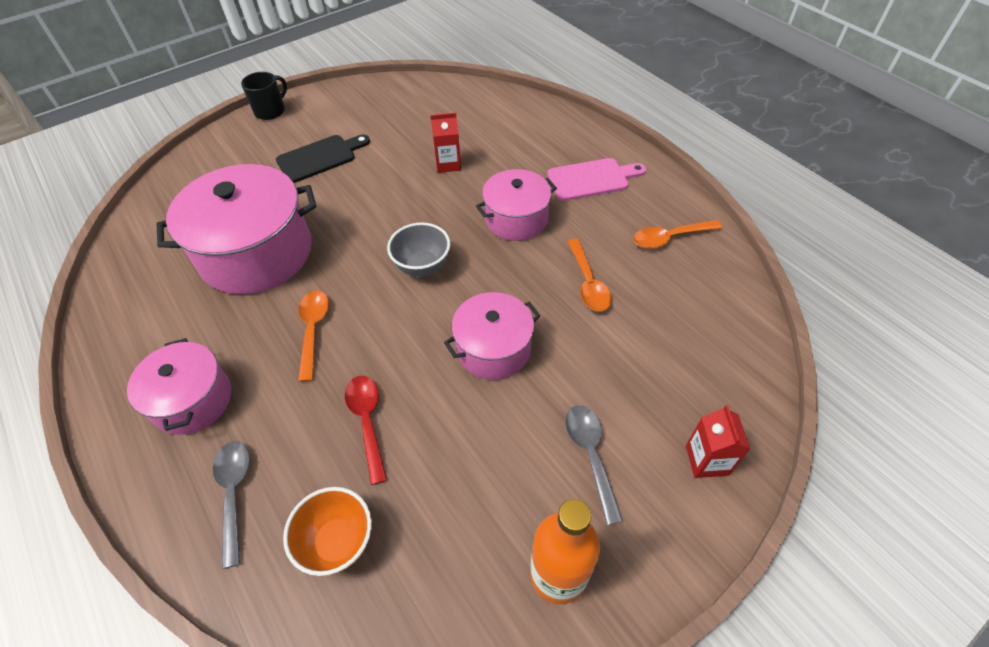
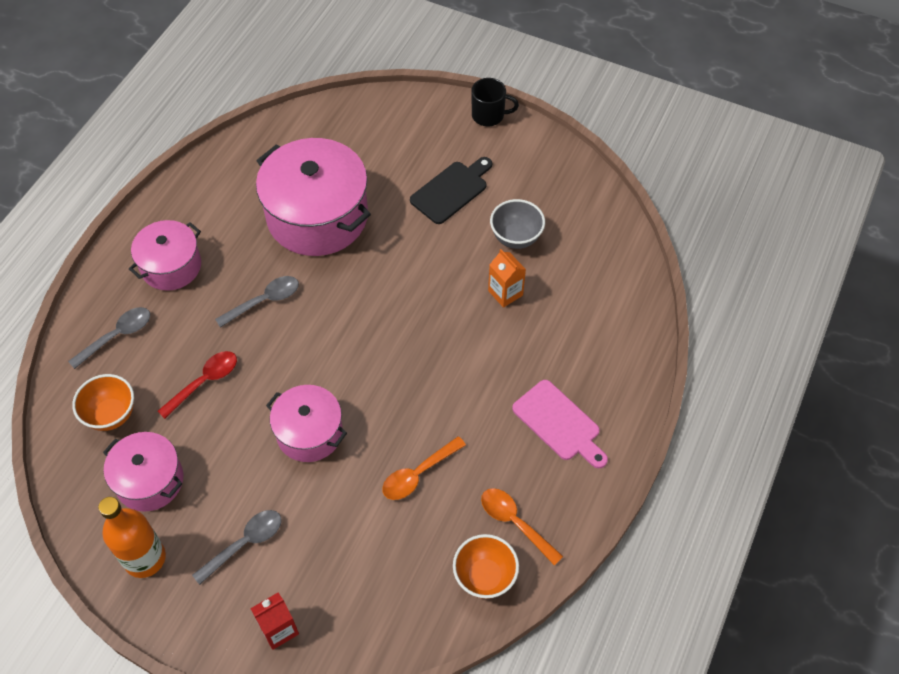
camera: 60 degrees right, 5 degrees up
black cutting board [276,135,370,183] -> black cutting board turned 75 degrees counterclockwise [410,157,492,224]
orange spoon [298,290,329,382] -> grey spoon [215,276,299,328]
grey bowl [387,222,450,277] -> grey bowl moved to [490,199,545,249]
red carton [430,113,461,173] -> orange carton [488,249,526,308]
pink pot [476,169,557,241] -> pink pot moved to [103,432,183,512]
none -> orange bowl [453,534,519,599]

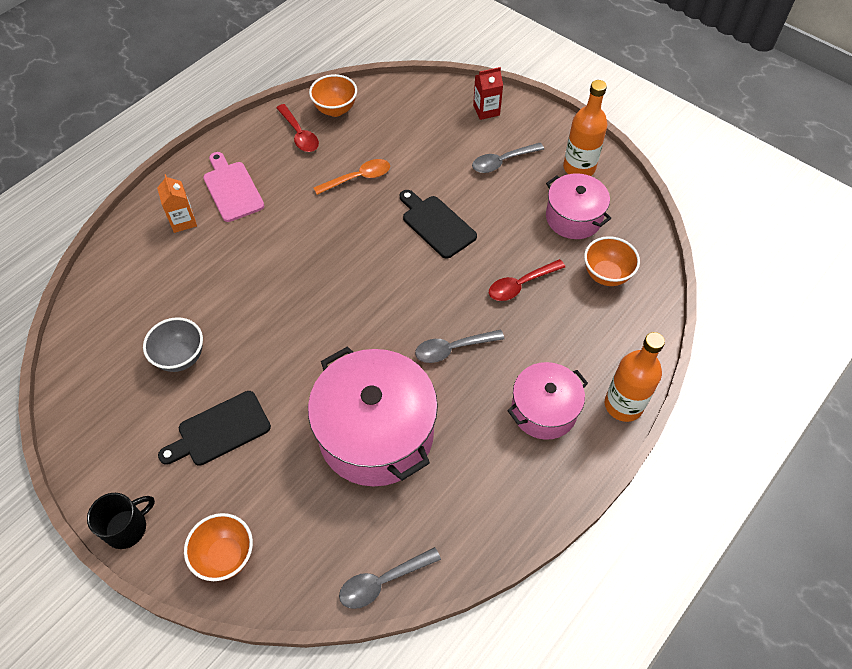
camera: 165 degrees left, 0 degrees up
grey spoon [68,307,150,369] -> grey spoon moved to [339,547,441,609]
pink pot [266,385,347,462] -> black cutting board [400,190,477,259]
black mug [472,78,519,126] -> black mug turned 120 degrees clockwise [87,493,155,549]
orange spoon [481,488,563,566] -> red spoon [276,104,319,152]
orange carton [488,249,526,308] -> orange carton moved to [157,174,197,233]
none -> orange bowl [184,513,253,581]
none -> orange bottle [605,332,665,422]

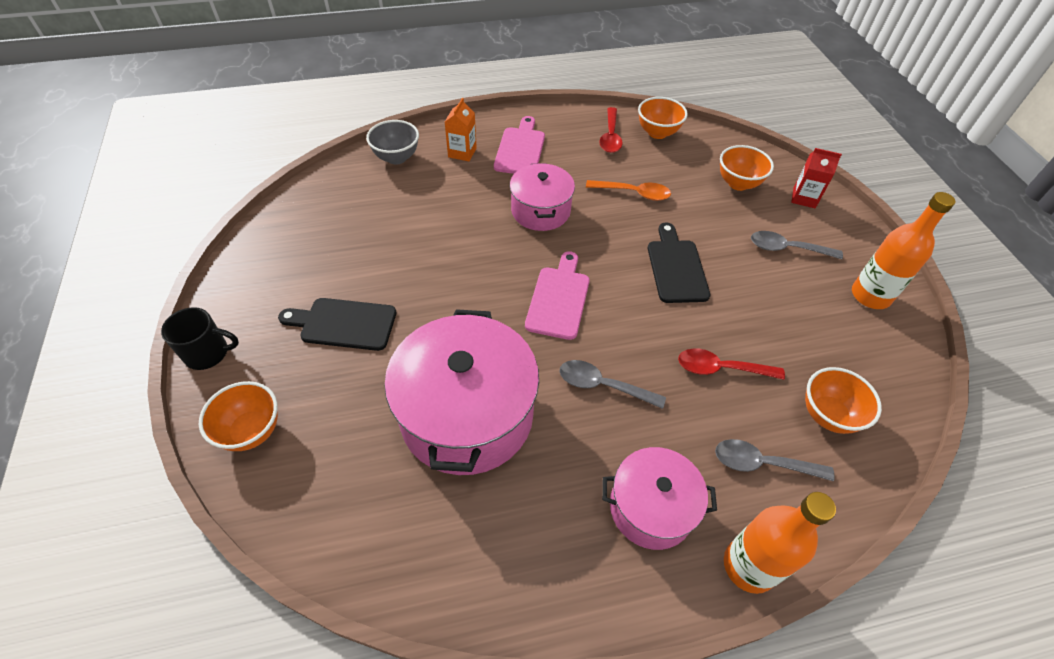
camera: 35 degrees right, 5 degrees down
grey bowl [143,317,203,372] -> grey bowl moved to [366,120,419,165]
grey spoon [339,547,441,609] -> grey spoon moved to [715,439,834,481]
pink pot [546,173,611,239] -> pink pot moved to [510,163,575,231]
none -> pink cutting board [525,251,590,340]
none -> orange bowl [720,145,774,191]

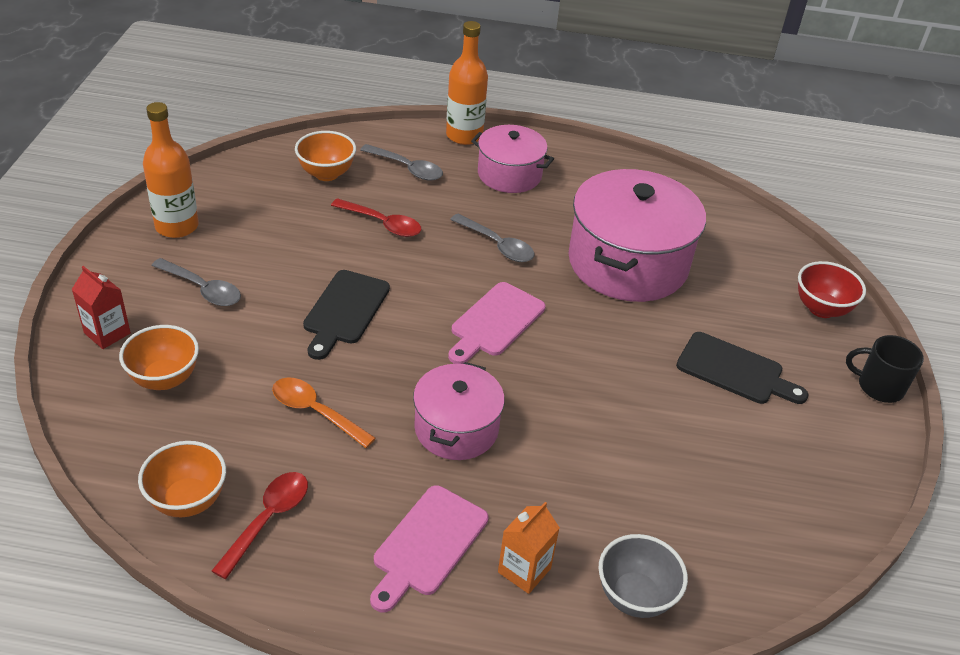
camera: 160 degrees left, 10 degrees down
orange bowl [199,381,278,451] -> red bowl [798,261,866,318]

